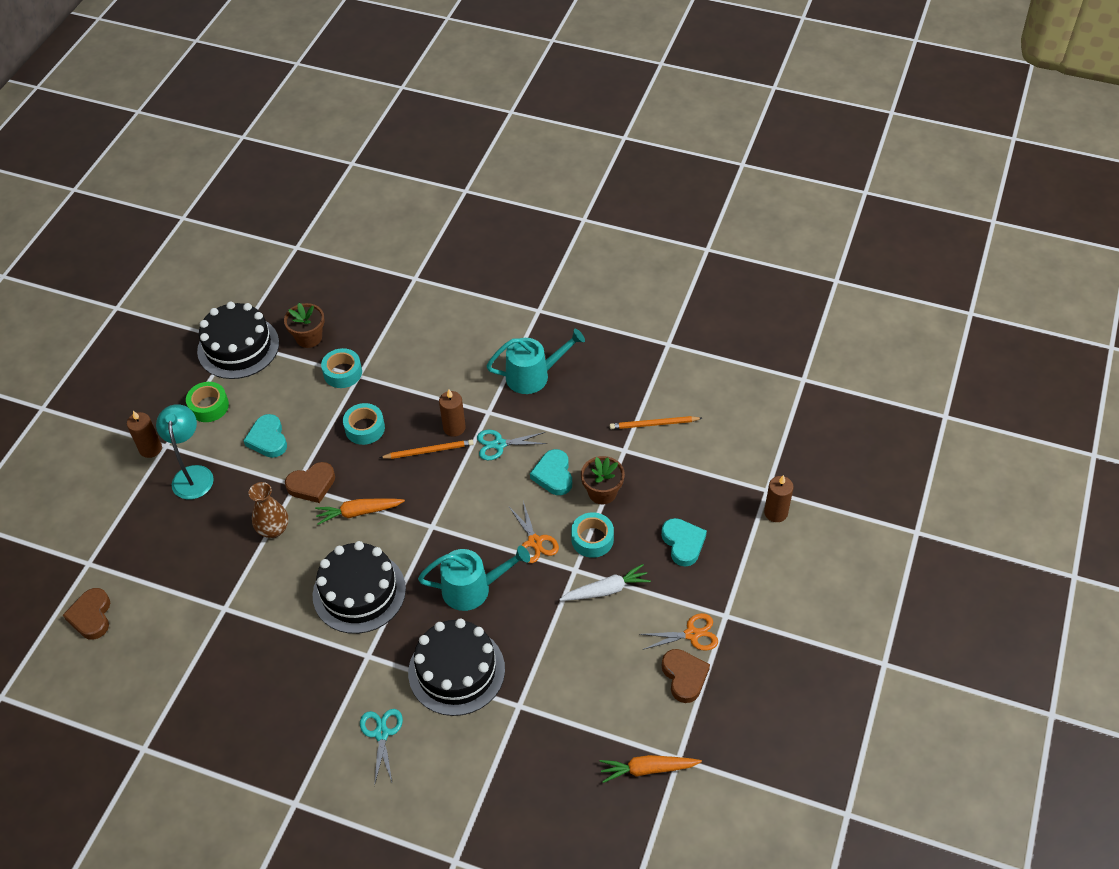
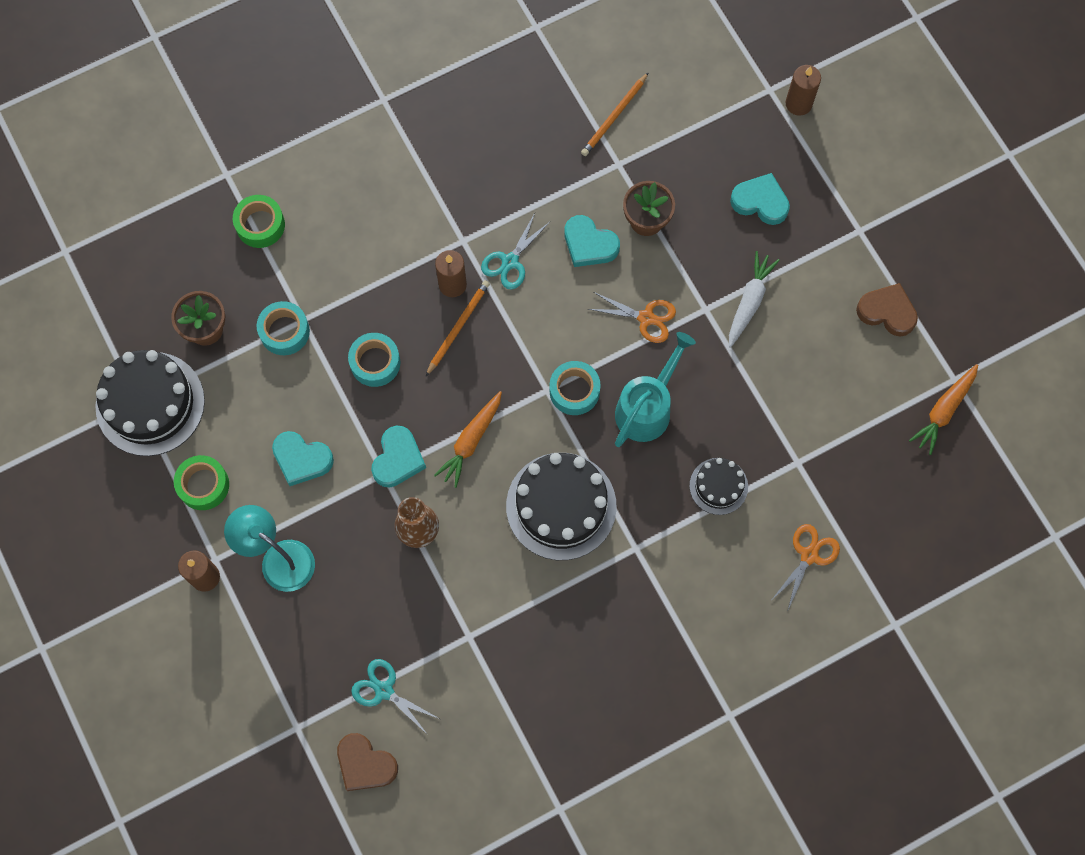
camera: 50 degrees left, 20 degrees up
brown heart [285,462,335,503] -> turquoise heart [371,426,426,487]
turquoise scissors [360,709,403,786] -> turquoise scissors moved to [351,659,440,735]
black cake [408,619,505,716] -> black cake [689,458,748,515], size x0.53
turquoise watering can [487,329,585,394] -> none
turquoise tape [571,512,614,558] -> turquoise tape moved to [549,361,601,415]
orange scissors [639,613,718,651] -> orange scissors moved to [772,524,840,612]
none -> green tape [233,195,285,248]

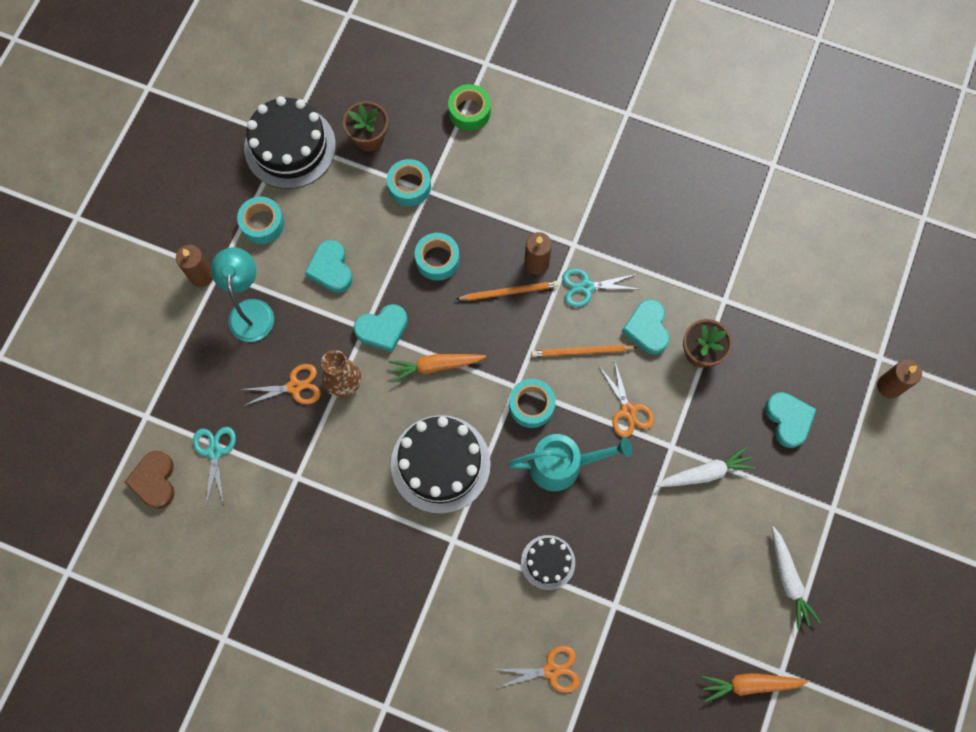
camera: 50 degrees right, 0 degrees up
green tape [174,455,229,510] -> turquoise tape [237,196,284,244]
orange pencil [581,72,649,156] -> orange pencil moved to [531,345,637,357]
brown heart [856,283,918,336] -> white carrot [772,526,821,630]
none -> orange scissors [240,364,321,406]

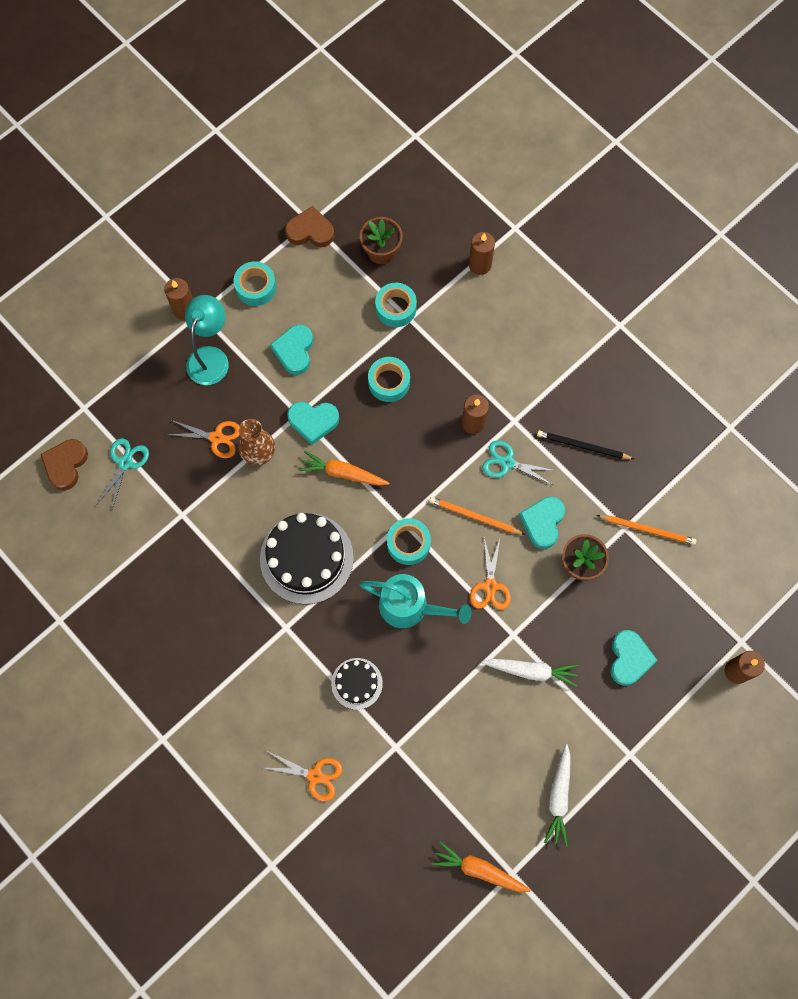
camera: 25 degrees right, 0 degrees up
black cake [244,96,336,189] -> brown heart [285,206,334,247]
green tape [448,84,491,131] -> brown candle [469,232,495,275]
orange pencil [456,281,559,301] -> orange pencil moved to [596,515,697,545]
none -> black pencil [537,430,634,459]

